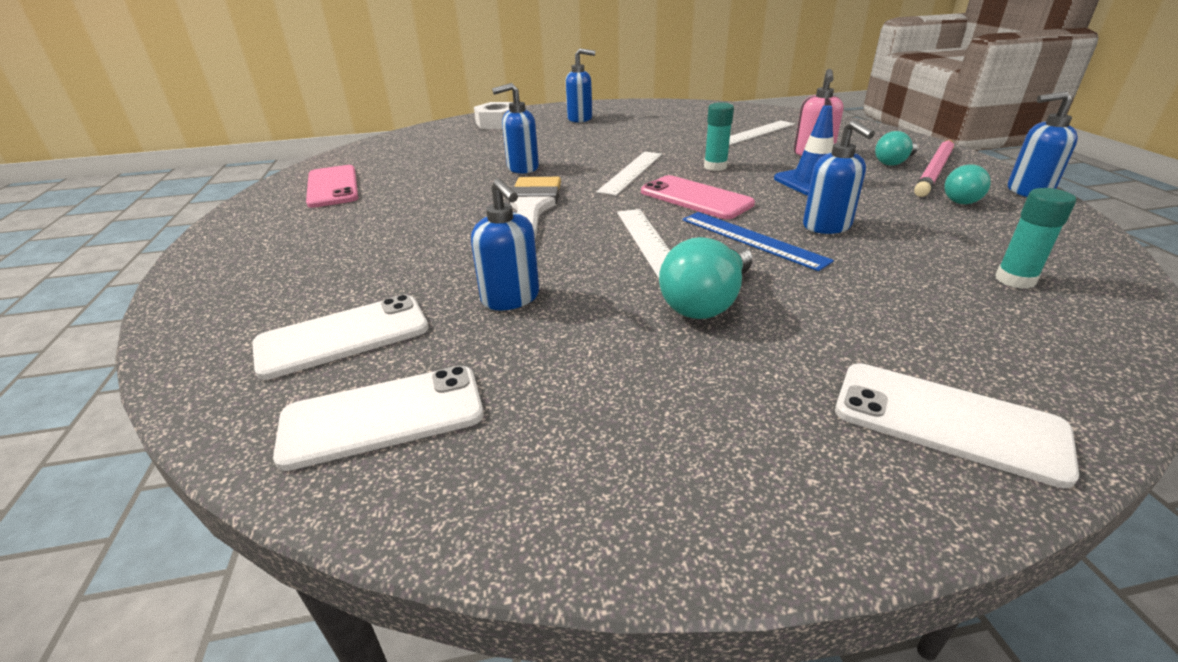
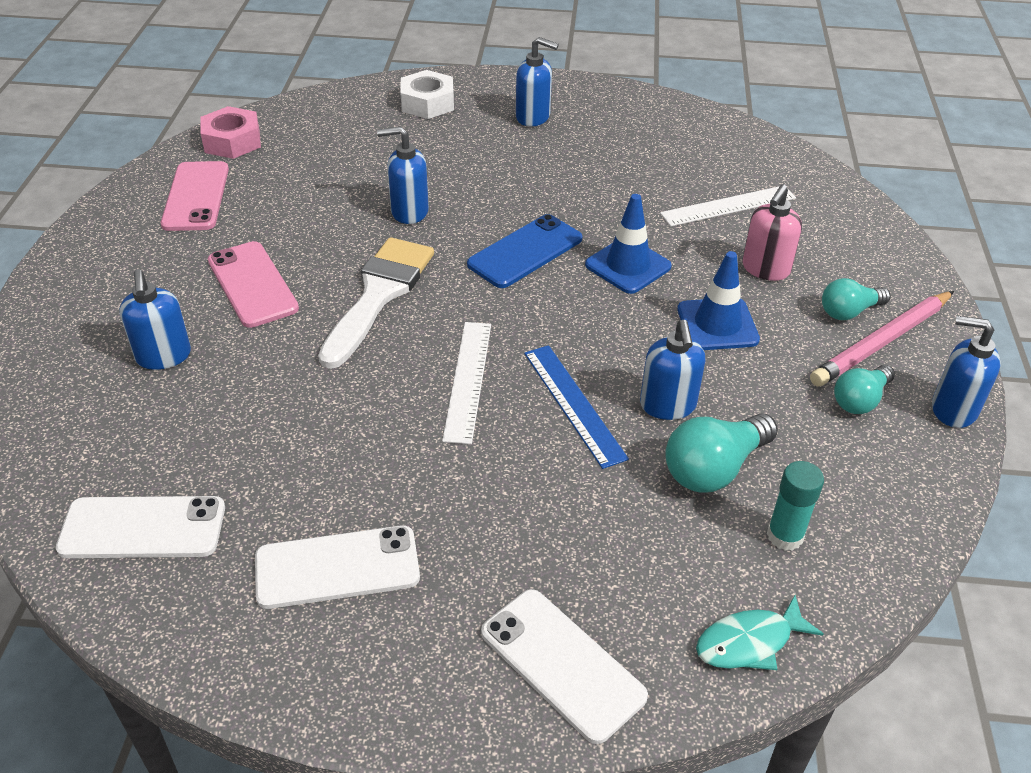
camera: 15 degrees right, 10 degrees up
white phone [252,295,429,380] -> white phone moved to [255,525,420,609]
blue soap dispenser [471,178,539,310] -> blue soap dispenser moved to [120,270,191,370]
white ruler [597,152,662,196] -> blue phone [467,214,582,288]
pink phone [641,175,755,219] -> pink phone moved to [208,241,299,328]
turquoise light bulb [659,237,752,319] -> turquoise light bulb moved to [665,413,778,493]
turquoise glue stick [704,102,734,171] -> blue traffic cone [585,194,672,294]
none -> pink nut [200,106,261,159]
none -> turquoise fish [696,595,823,670]

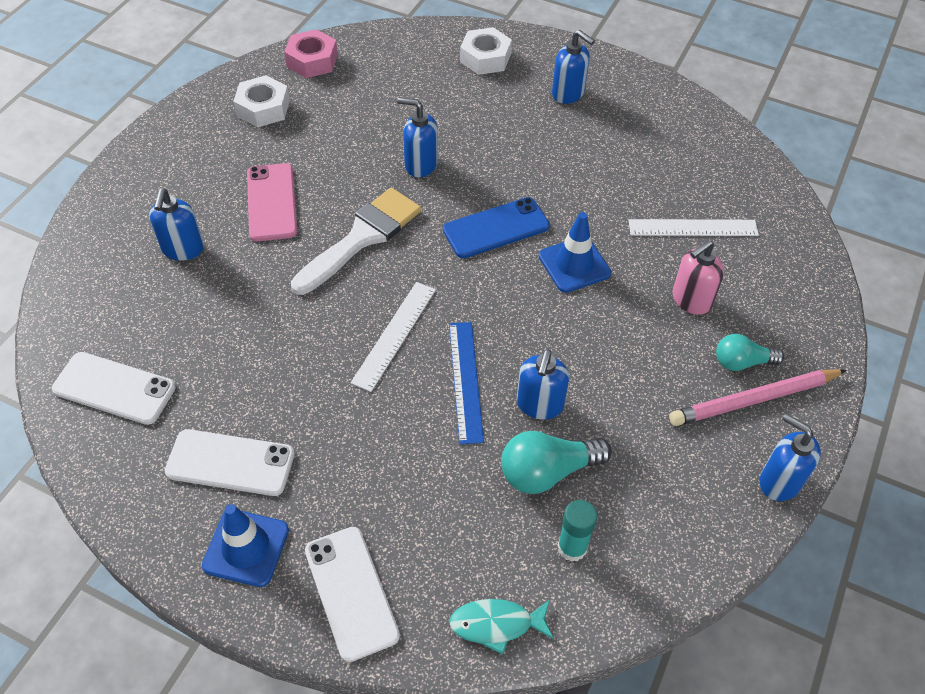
camera: 20 degrees right, 10 degrees up
pink phone [161,161,229,231] -> white nut [233,75,290,127]
blue traffic cone [677,251,760,350] -> blue traffic cone moved to [202,504,289,587]
turquoise light bulb [834,365,895,414] -> none

